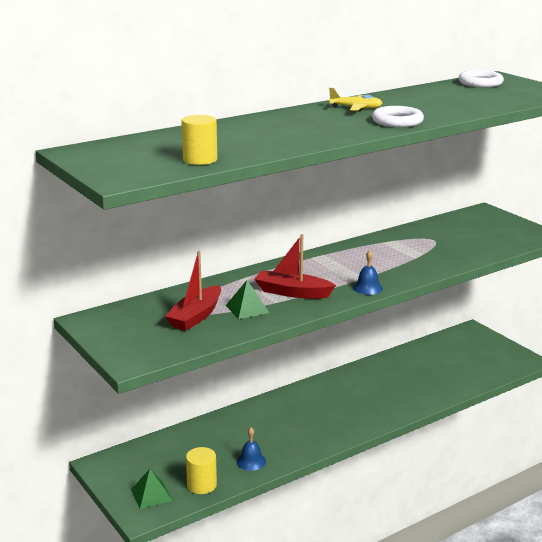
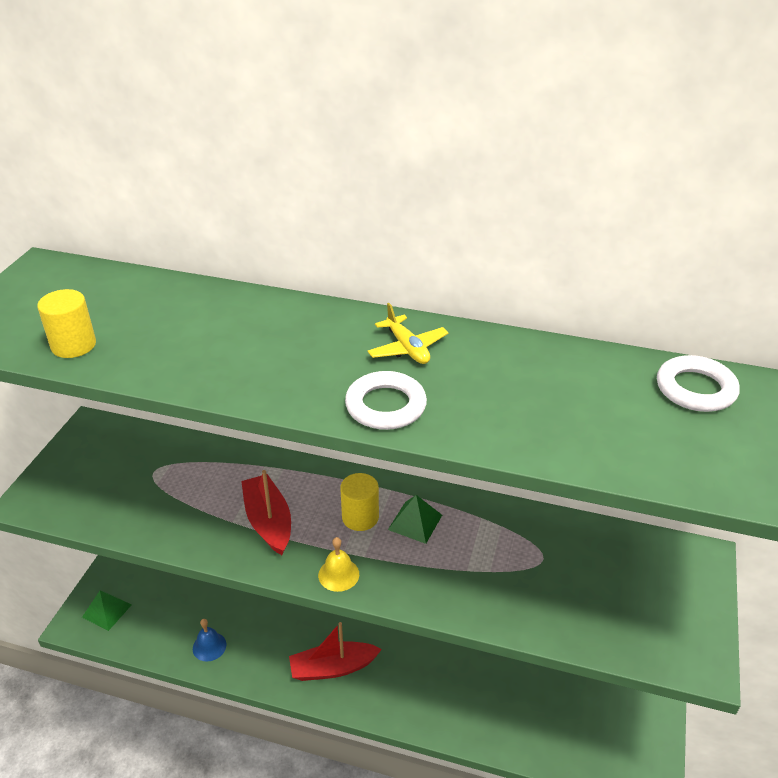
camera: 50 degrees right, 15 degrees up
red boat [165,251,221,331] -> red boat moved to [289,622,382,681]
yellow cylinder [186,447,217,494] -> yellow cylinder moved to [340,473,379,531]
green pyramid [226,280,269,319] -> green pyramid moved to [388,495,442,544]
blue bell [353,250,383,295] -> yellow bell [318,537,359,592]

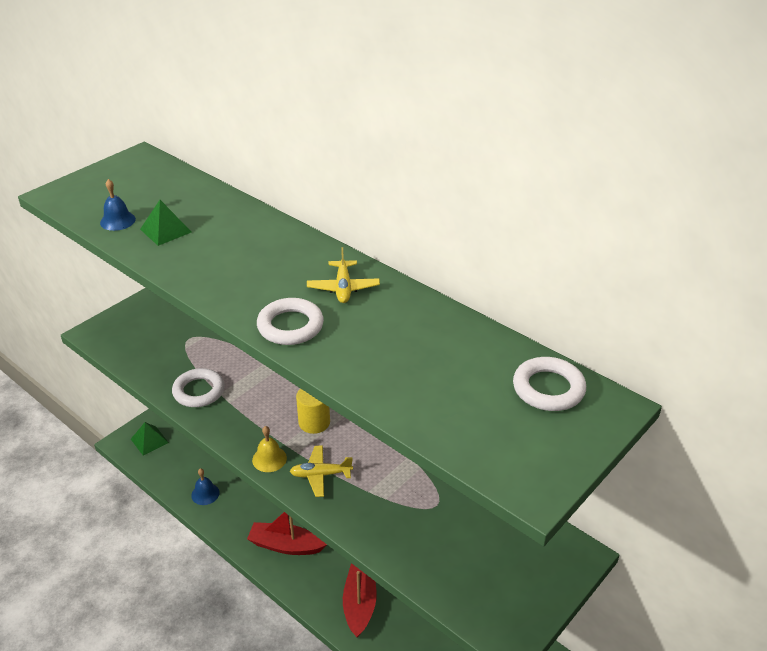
camera: 25 degrees right, 0 degrees up
yellow cylinder [37,289,96,358] -> blue bell [100,179,136,231]
red boat [241,470,291,555] -> red boat moved to [343,563,376,638]
green pyramid [388,495,442,544] -> green pyramid moved to [140,200,192,246]
none -> white ring [172,368,225,407]
none -> yellow plane [290,445,353,497]

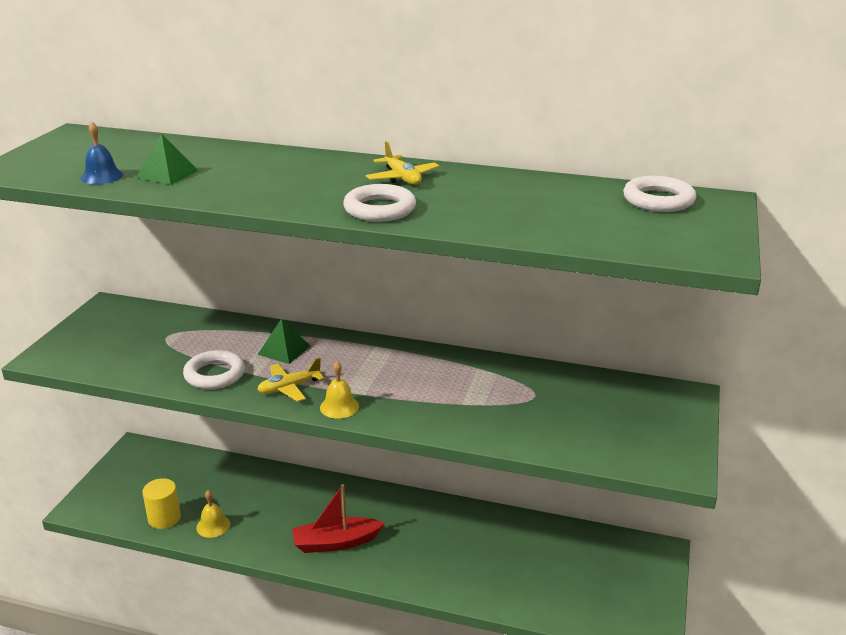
camera: 25 degrees left, 10 degrees down
green pyramid [131,422,169,456] -> green pyramid moved to [257,318,310,364]
blue bell [191,468,220,505] -> yellow bell [196,490,230,538]
yellow plane [290,445,353,497] -> yellow plane moved to [257,358,324,402]
yellow cylinder [296,389,330,434] -> yellow cylinder moved to [142,478,181,529]
red boat [343,563,376,638] -> none

